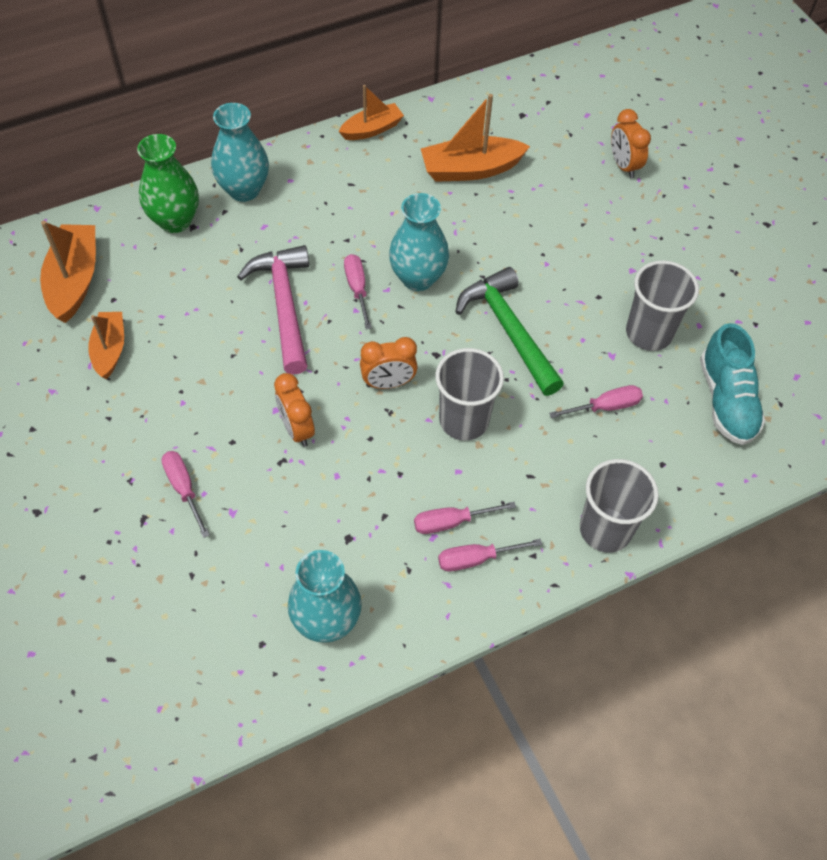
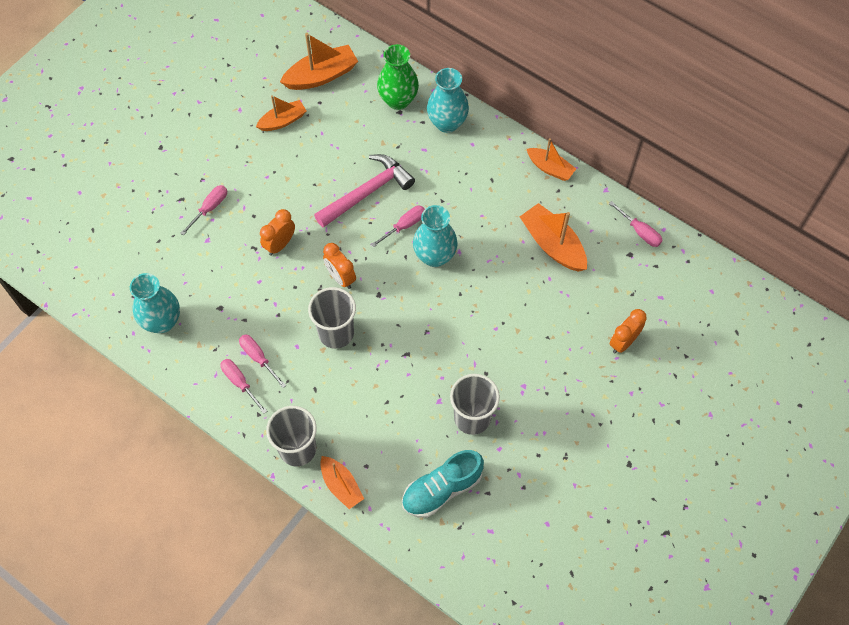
camera: 65 degrees right, 5 degrees up
green hammer [455,267,564,396] -> none
pink screwdriver [549,385,643,418] -> pink screwdriver moved to [609,201,663,247]
none -> orange boat [320,456,364,509]

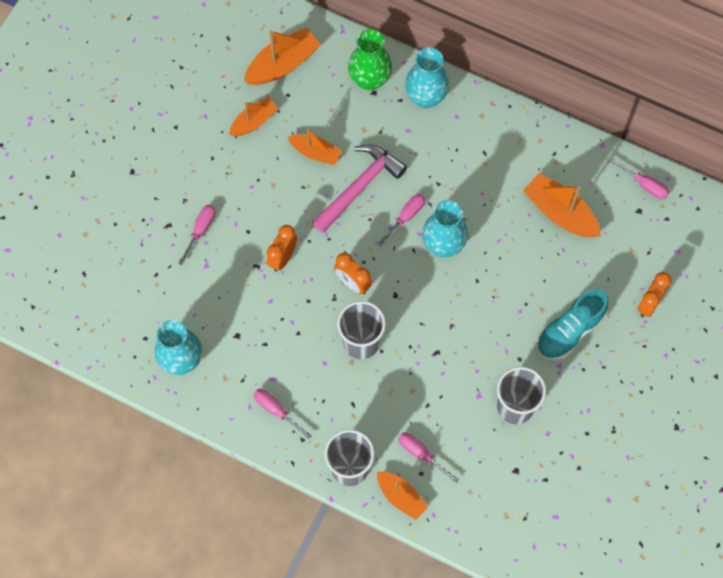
camera: 10 degrees left, 5 degrees up
pink screwdriver [239,334,286,388] -> pink screwdriver moved to [398,432,459,483]
turquoise shoe [402,450,484,518] -> turquoise shoe moved to [537,289,609,361]
orange boat [527,138,576,181] -> orange boat moved to [288,128,342,165]

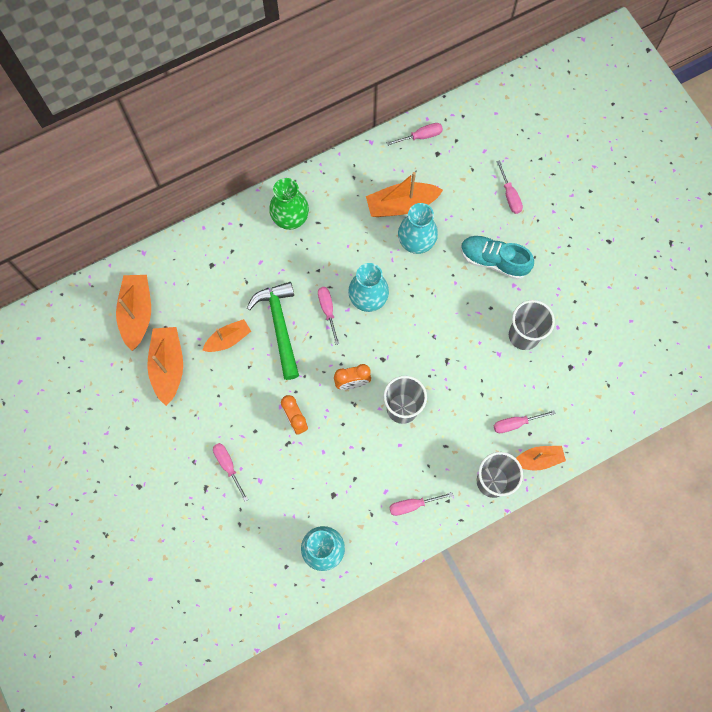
camera: 55 degrees left, 5 degrees up
orange boat [229,97,278,136] -> orange boat [147,327,183,406], size x1.55
pink hammer [312,144,407,233] -> green hammer [247,282,299,380]
green vase [348,29,392,91] -> green vase moved to [269,178,309,230]
turquoise vase [405,47,449,108] -> turquoise vase moved to [398,203,438,254]
turquoise shoe [537,289,609,361] -> turquoise shoe turned 120 degrees clockwise [461,235,534,280]
orange clock [637,272,672,317] -> pink screwdriver [496,160,523,214]

